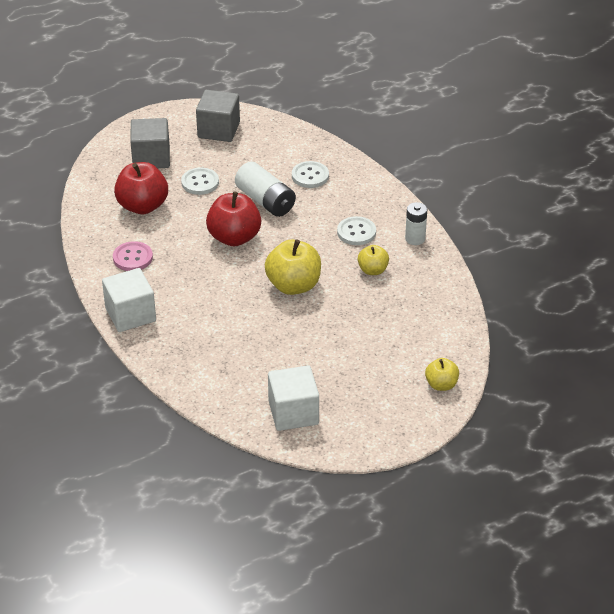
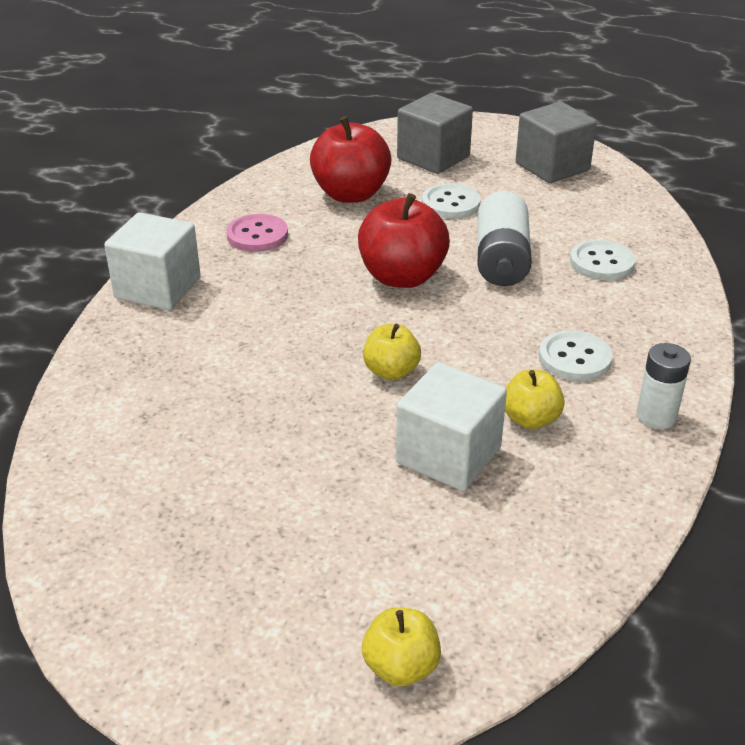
camera: 45 degrees right, 5 degrees down
yellow apple [265,239,321,295] -> yellow apple [363,324,421,380], size x0.56
white cube [268,365,319,431] -> white cube moved to [396,362,507,491]

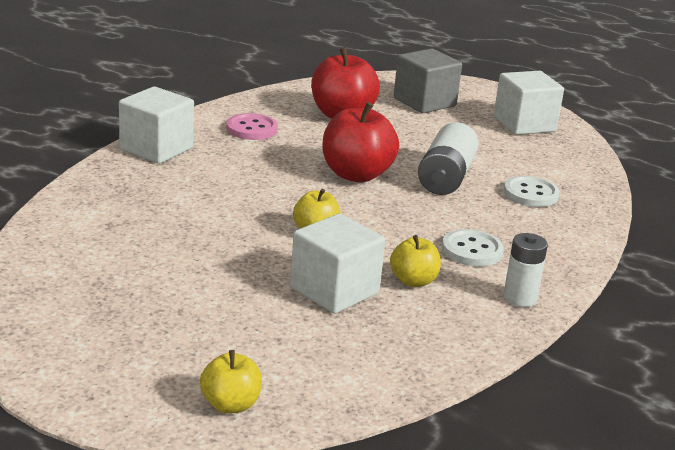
camera: 10 degrees right, 10 degrees down
white button [422,184,481,219] -> none
grey cube [515,102,597,183] -> white cube [494,71,564,135]

